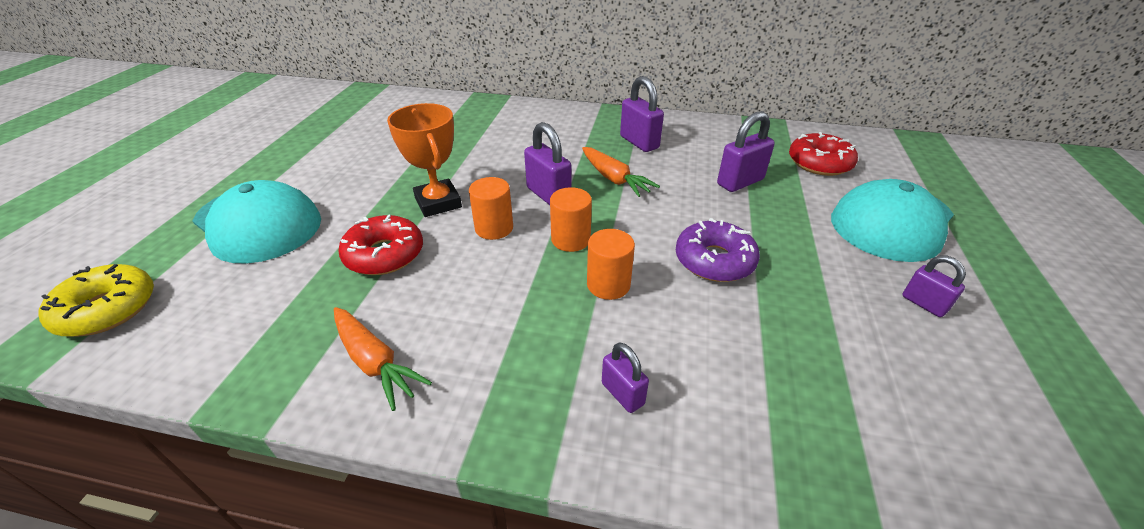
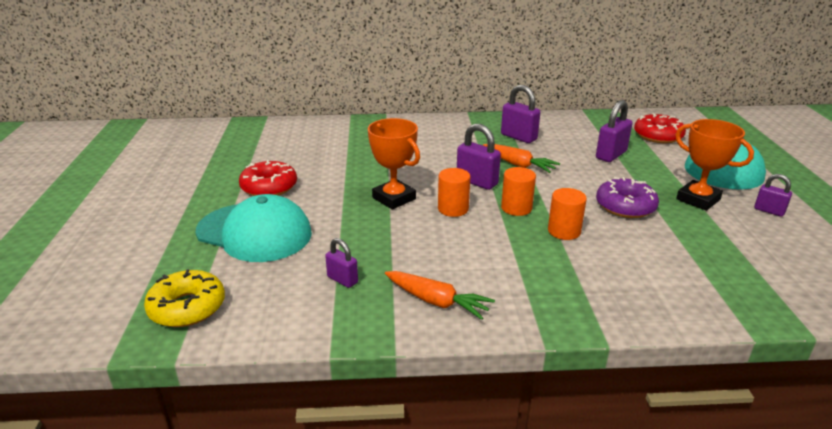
camera: 15 degrees left, 10 degrees down
red donut [338,215,423,275] -> red donut moved to [239,160,297,196]
purple padlock [602,342,649,413] -> purple padlock moved to [325,238,358,288]
none -> orange trophy [675,119,754,211]

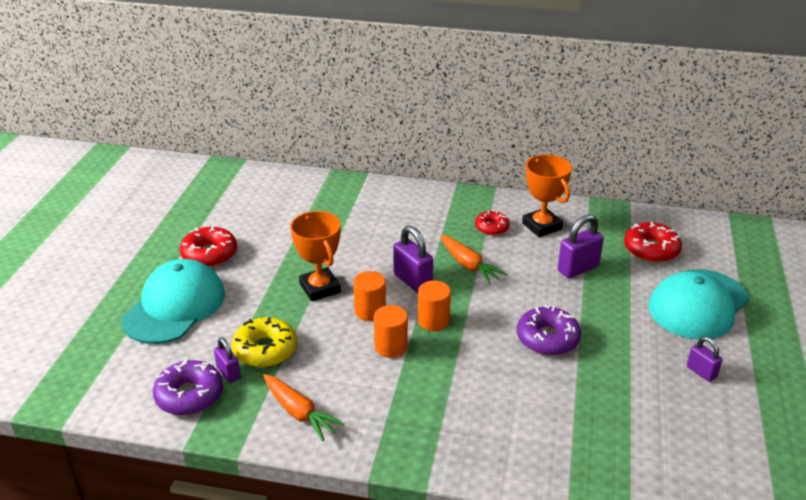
camera: 15 degrees right, 5 degrees up
yellow donut [144,269,225,327] -> yellow donut moved to [232,317,297,367]
turquoise cap [196,194,312,262] -> turquoise cap turned 105 degrees counterclockwise [121,259,225,344]
purple padlock [501,85,541,143] -> red donut [475,210,510,235]
orange cylinder [548,188,587,240] -> orange cylinder moved to [374,305,408,358]
orange trophy [675,119,754,211] -> orange trophy moved to [522,155,572,237]
none -> purple donut [153,359,223,415]

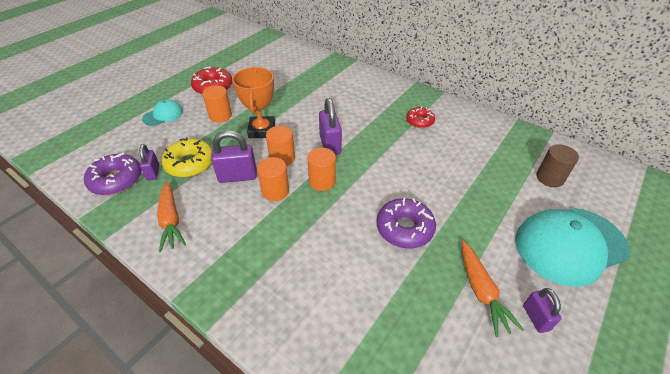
camera: 25 degrees right, 10 degrees up
turquoise cap [121,259,225,344] -> turquoise cap [142,99,183,126], size x0.48
orange carrot [440,235,507,284] -> orange carrot moved to [462,241,524,337]
orange trophy [522,155,572,237] -> none
purple padlock [558,214,604,278] -> purple padlock moved to [211,131,257,183]
red donut [624,222,682,262] -> brown cylinder [536,144,579,187]
none -> orange cylinder [203,86,232,123]

